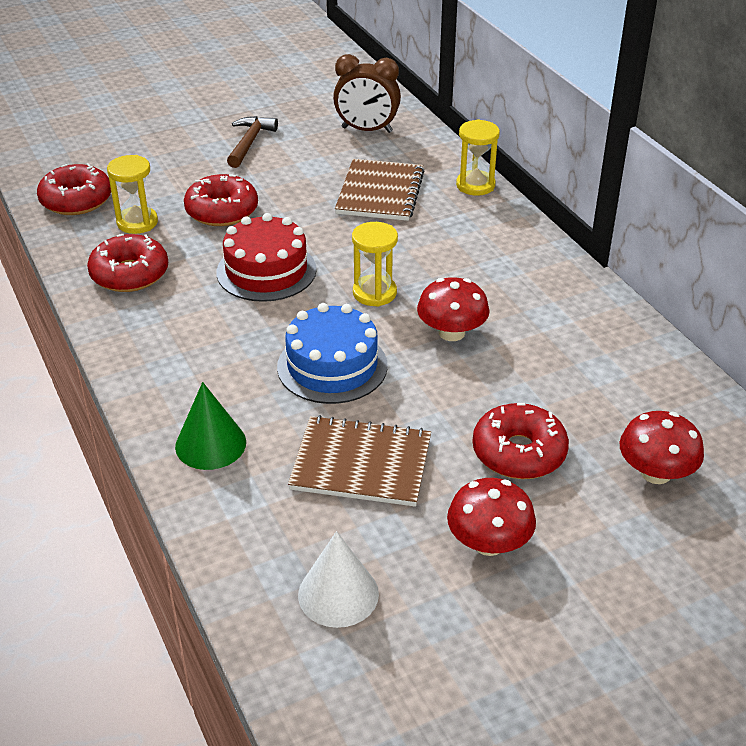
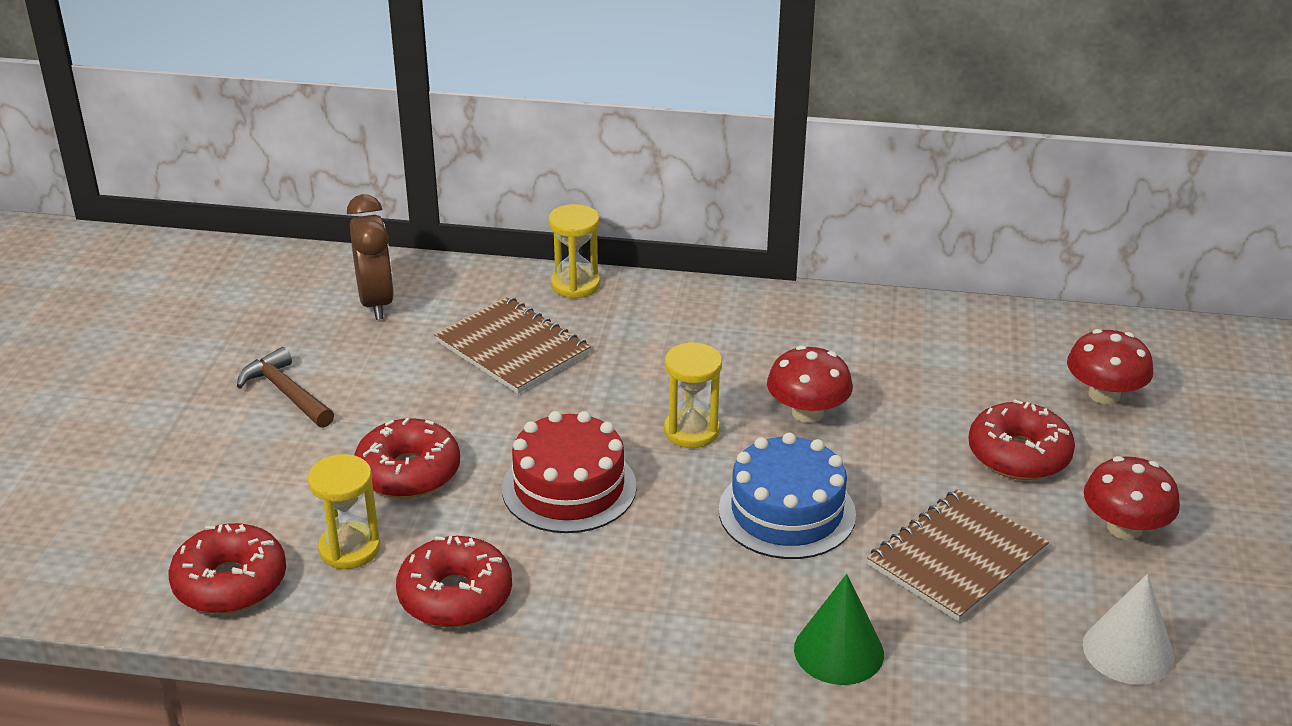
camera: 55 degrees left, 5 degrees down
brown clock [333,54,401,133] -> brown clock turned 60 degrees counterclockwise [347,194,394,320]

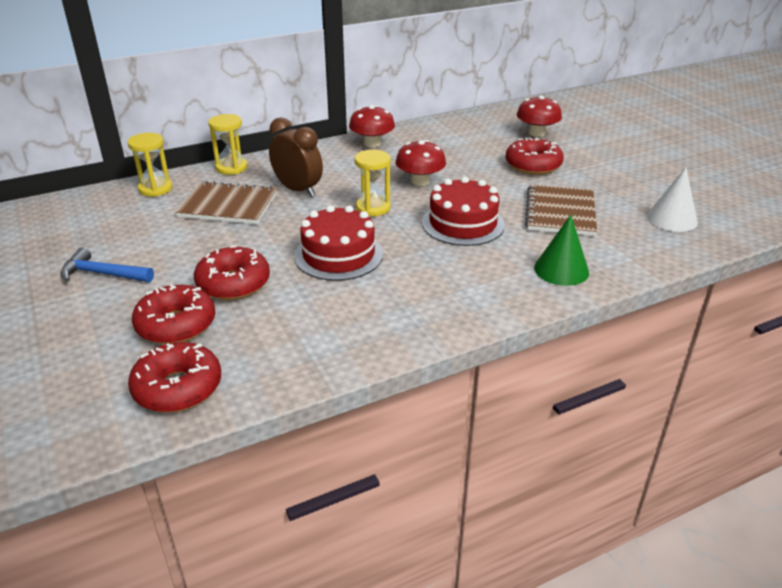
camera: 35 degrees left, 0 degrees up
brown hammer [237,347,334,428] -> blue hammer [60,248,154,282]
yellow hourglass [308,454,380,569] -> yellow hourglass moved to [127,133,172,197]
brown clock [347,194,394,320] -> brown clock moved to [269,117,323,197]
red donut [396,536,512,628] -> red donut moved to [132,285,215,344]
blue cake [719,433,856,559] -> red cake [422,177,505,246]
red mushroom [1084,456,1180,540] -> red mushroom moved to [349,105,395,147]

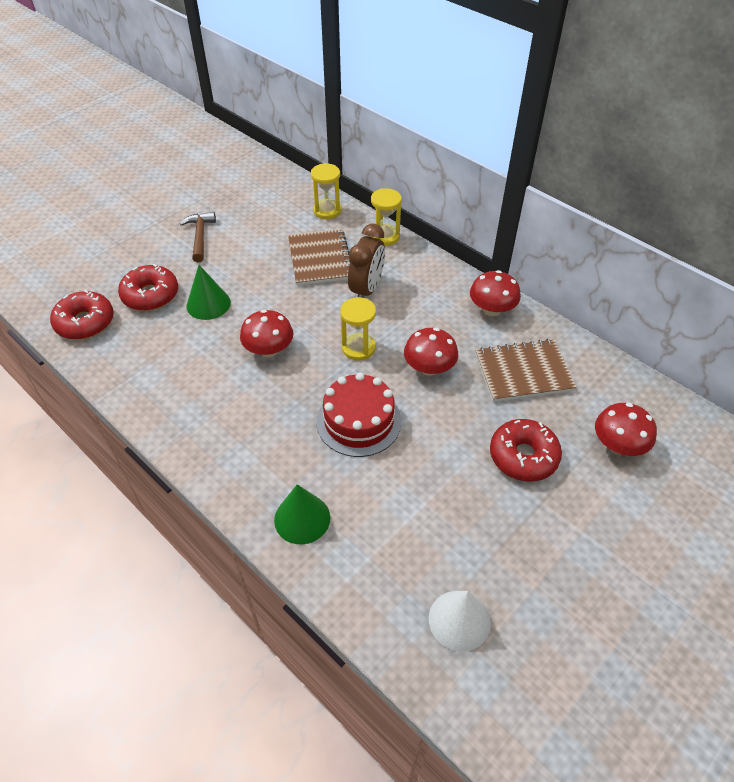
camera: 70 degrees right, 15 degrees up
blue hammer [60,248,154,282] -> brown hammer [180,212,216,262]
red donut [194,246,270,300] -> green cone [187,265,231,320]
red cake [294,205,383,281] -> red mushroom [240,310,294,357]
brown notebook [525,185,597,236] -> brown notebook moved to [475,339,576,402]

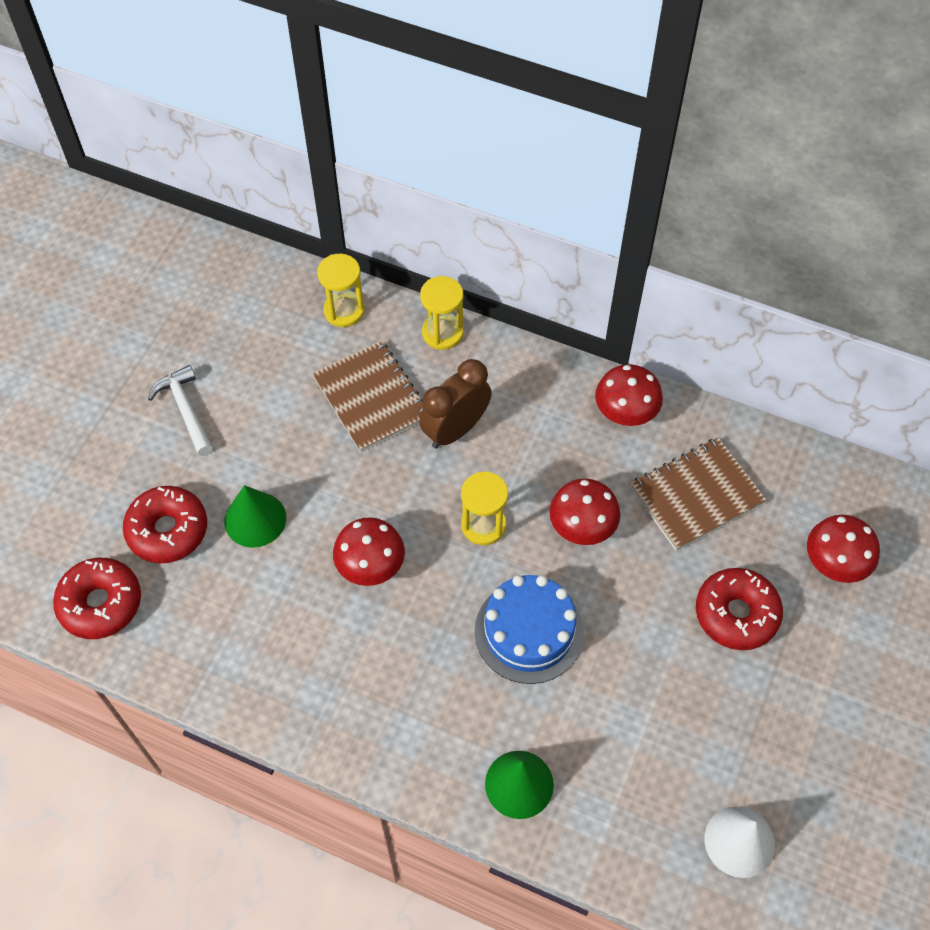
camera: 20 degrees left, 10 degrees up
brown hammer [180,212,216,262] -> white hammer [148,365,213,456]
red cake [316,373,401,457] -> blue cake [475,575,584,684]
brown clock [348,224,385,298] -> brown clock turned 135 degrees counterclockwise [419,359,492,449]

